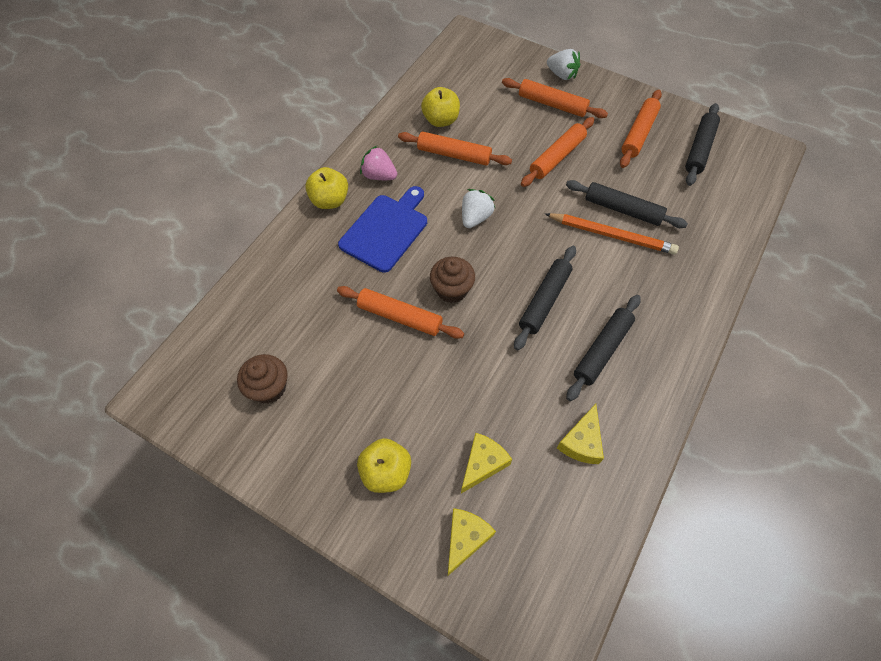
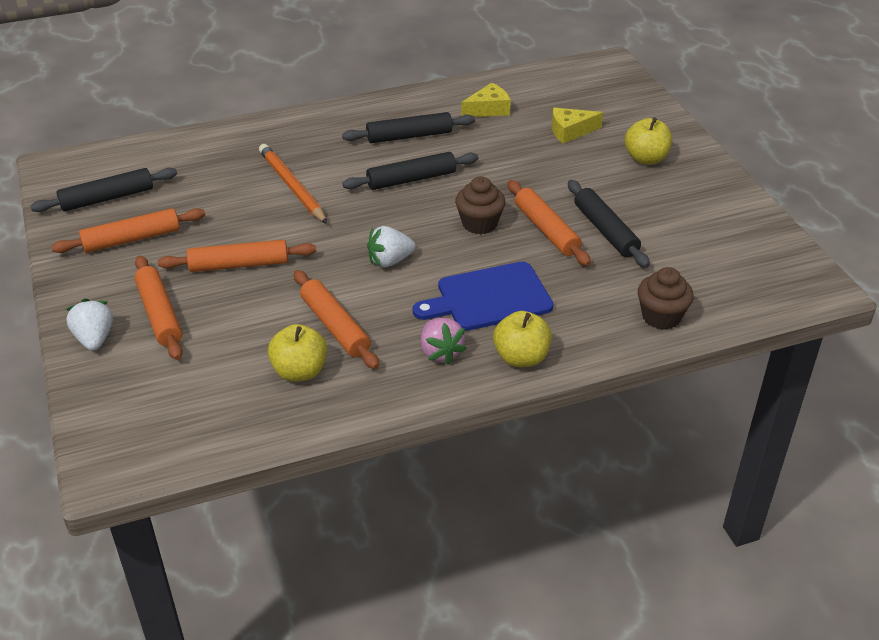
camera: 140 degrees left, 20 degrees down
brown cupcake [237,354,287,404] -> brown cupcake moved to [638,267,694,330]
yellow cheese [448,508,496,576] -> none
black rolling pin [566,180,688,228] -> black rolling pin moved to [568,180,650,268]

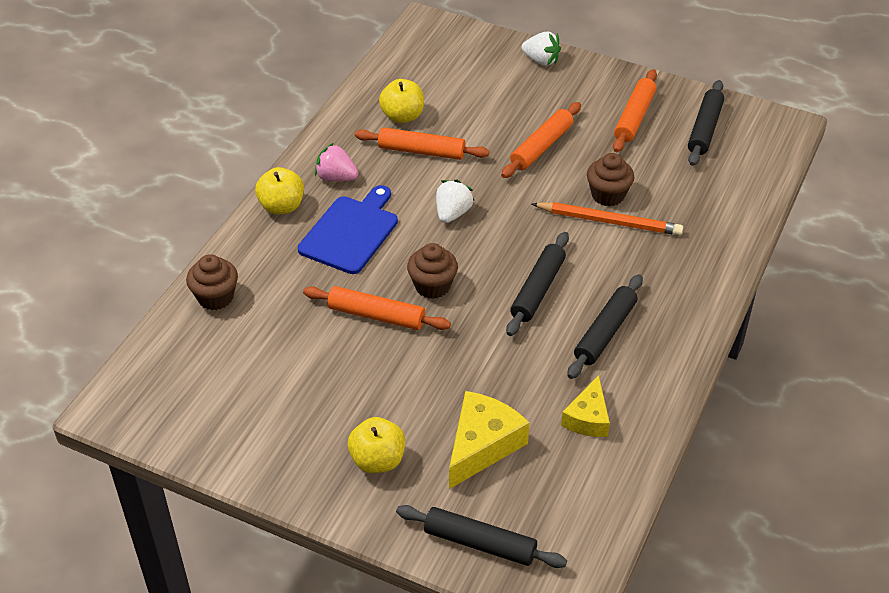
camera: 135 degrees right, 5 degrees up
orange rolling pin [134,256,183,360] -> none
yellow cheese [552,108,603,144] -> yellow cheese [449,391,530,489], size x1.54
black rolling pin [568,180,650,268] -> black rolling pin moved to [396,505,567,568]
none -> brown cupcake [587,153,634,206]

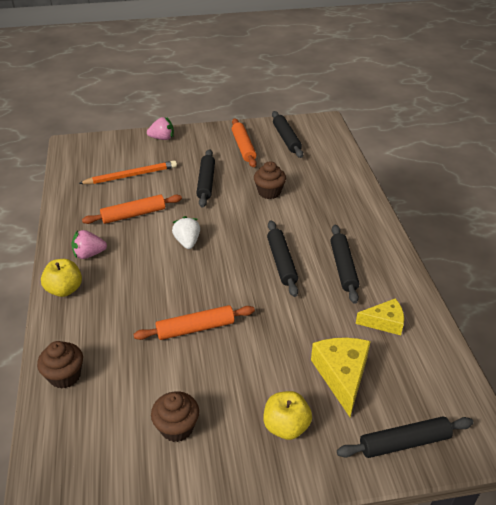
camera: 35 degrees left, 5 degrees down
blue cutting board [298,185,398,274] -> none
yellow apple [379,79,424,123] -> none
brown cupcake [407,243,458,299] -> brown cupcake moved to [151,391,199,442]
orange rolling pin [501,102,581,178] -> black rolling pin [196,149,215,208]
white strawberry [522,32,561,66] -> pink strawberry [147,117,174,140]
orange pencil [532,202,683,236] -> orange pencil moved to [78,160,177,184]
yellow cheese [561,375,610,437] -> yellow cheese turned 75 degrees counterclockwise [356,298,404,335]

